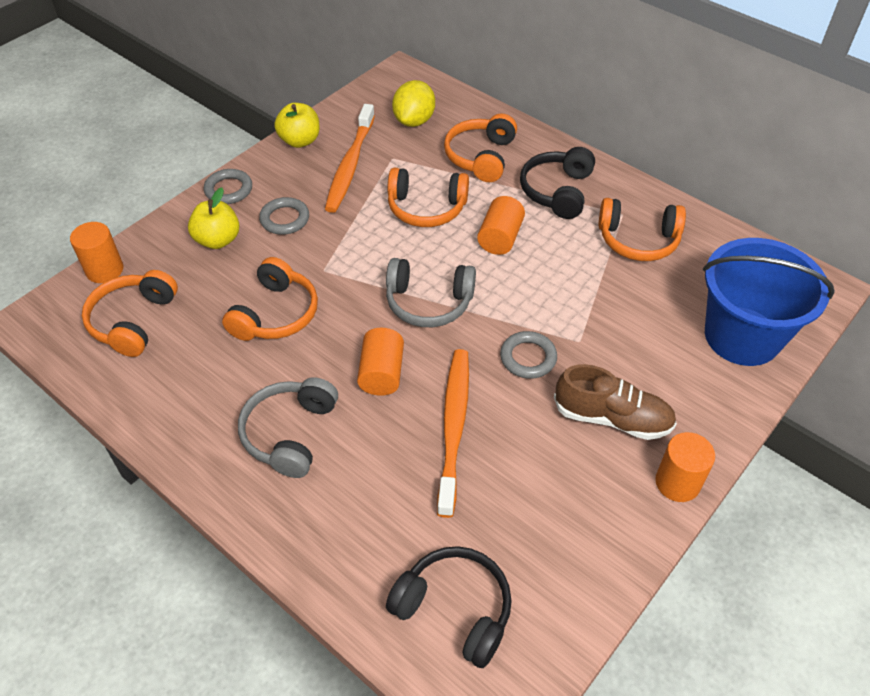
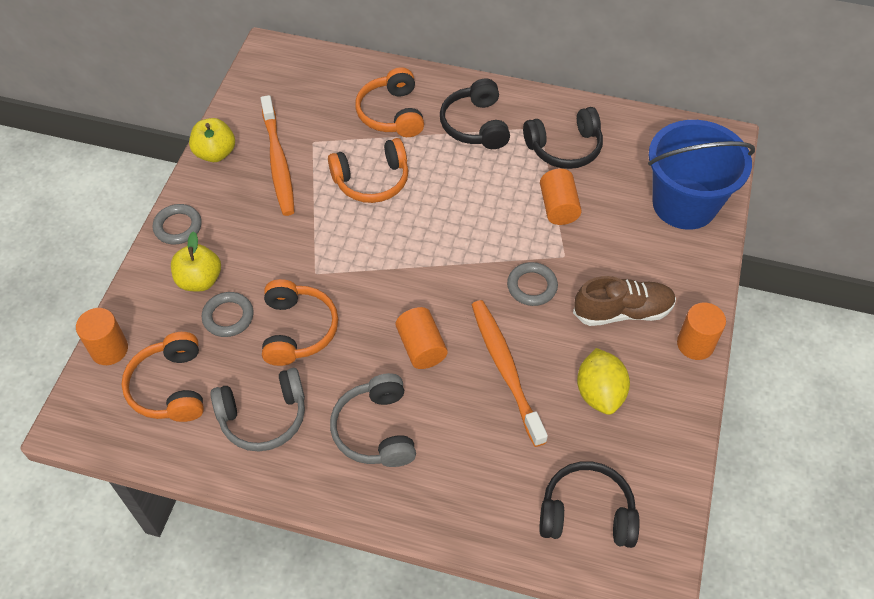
camera: 25 degrees left, 5 degrees up
grey ring [259,197,309,235] -> grey ring moved to [202,292,254,337]
grey headphones [386,258,476,327] -> grey headphones moved to [211,368,305,451]
yellow lemon [392,80,435,127] -> yellow lemon moved to [577,348,630,415]
orange cylinder [477,196,525,255] -> orange cylinder moved to [540,169,582,225]
orange headphones [599,198,686,261] -> black headphones [523,107,603,169]

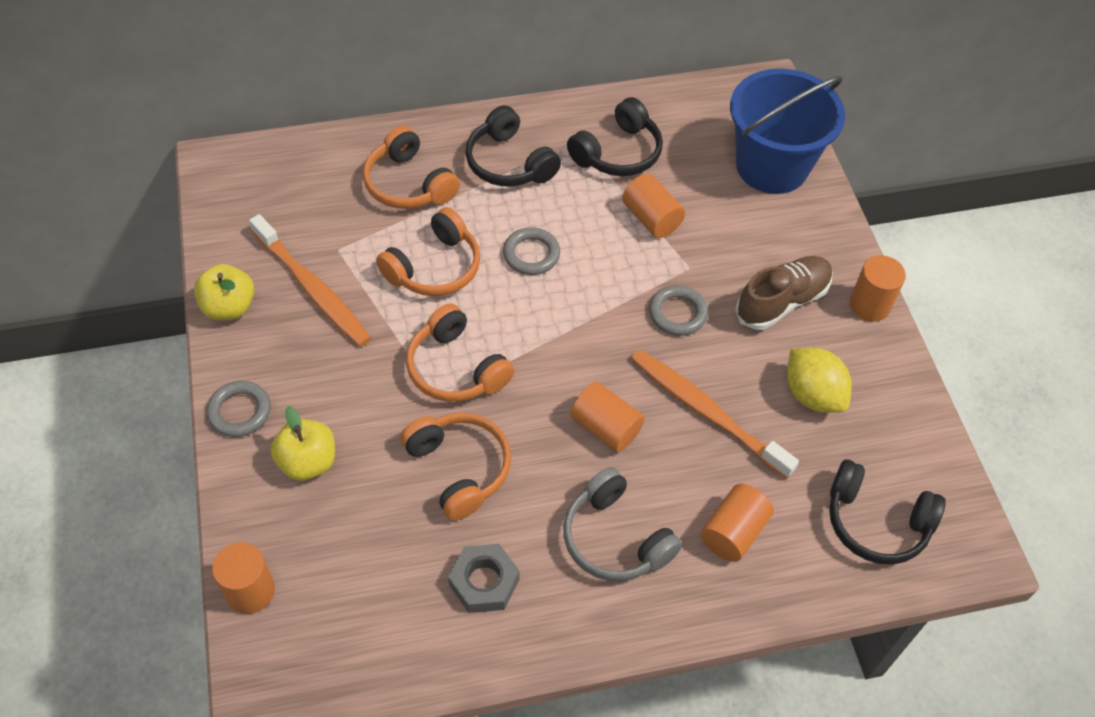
camera: 30 degrees left, 0 degrees up
orange headphones [121,332,204,422] -> orange headphones moved to [406,303,515,402]
grey ring [202,292,254,337] -> grey ring moved to [503,227,560,275]
grey headphones [211,368,305,451] -> grey nut [448,544,520,613]
black headphones [539,461,640,548] -> black headphones turned 135 degrees counterclockwise [829,459,946,564]
none -> orange cylinder [700,484,774,562]

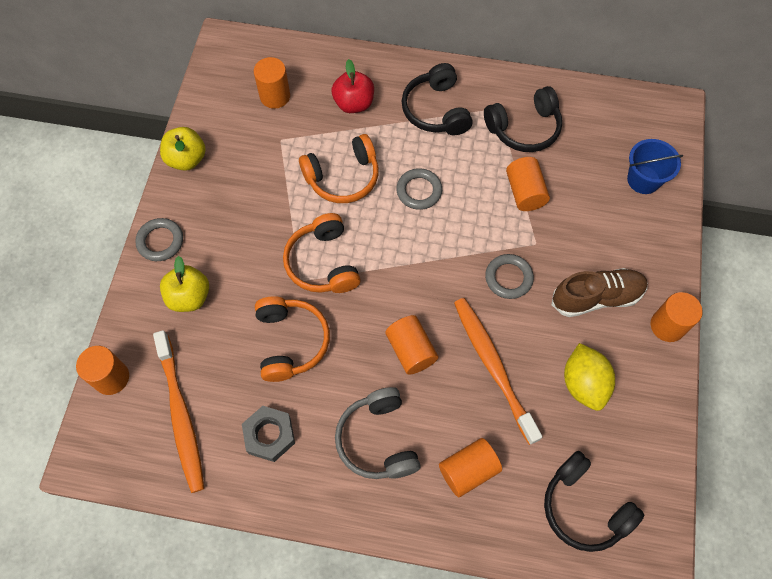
camera: 25 degrees right, 10 degrees up
orange toothbrush [249,214,371,347] -> orange toothbrush moved to [153,330,204,493]
orange headphones [363,126,460,209] -> red apple [331,59,374,113]
blue bucket [730,69,845,194] -> blue bucket [627,139,683,194], size x0.53
none -> orange cylinder [254,57,290,109]

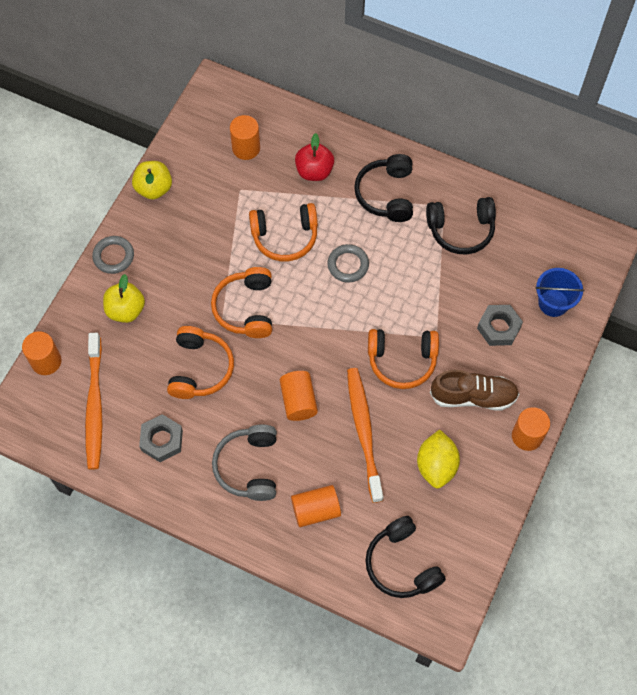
camera: 15 degrees right, 0 degrees up
grey ring [485,254,534,299] -> orange headphones [368,329,439,389]
orange cylinder [506,157,550,211] -> none
none -> grey nut [477,305,523,346]

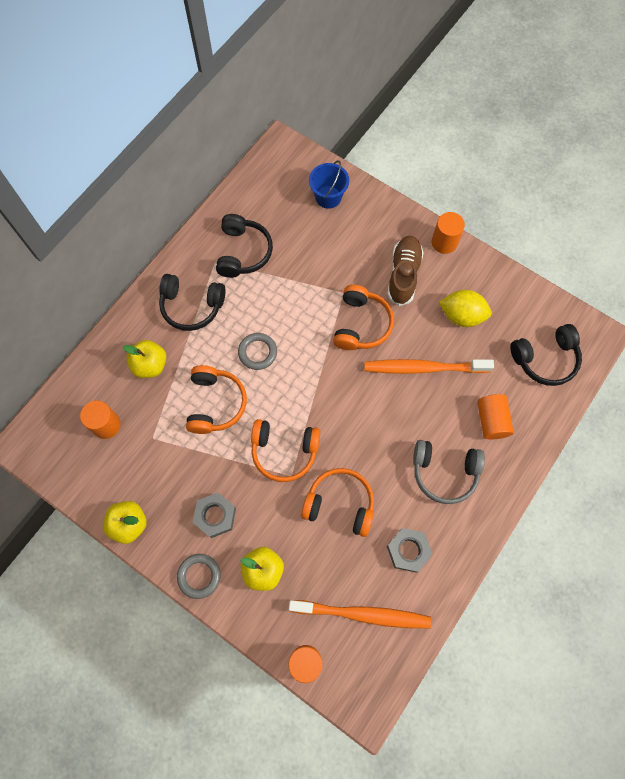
camera: 80 degrees left, 5 degrees up
orange cylinder [280,371,318,421] -> none
red apple [295,133,334,181] -> yellow apple [123,340,166,378]
grey nut [477,305,523,346] -> grey nut moved to [193,493,236,538]

